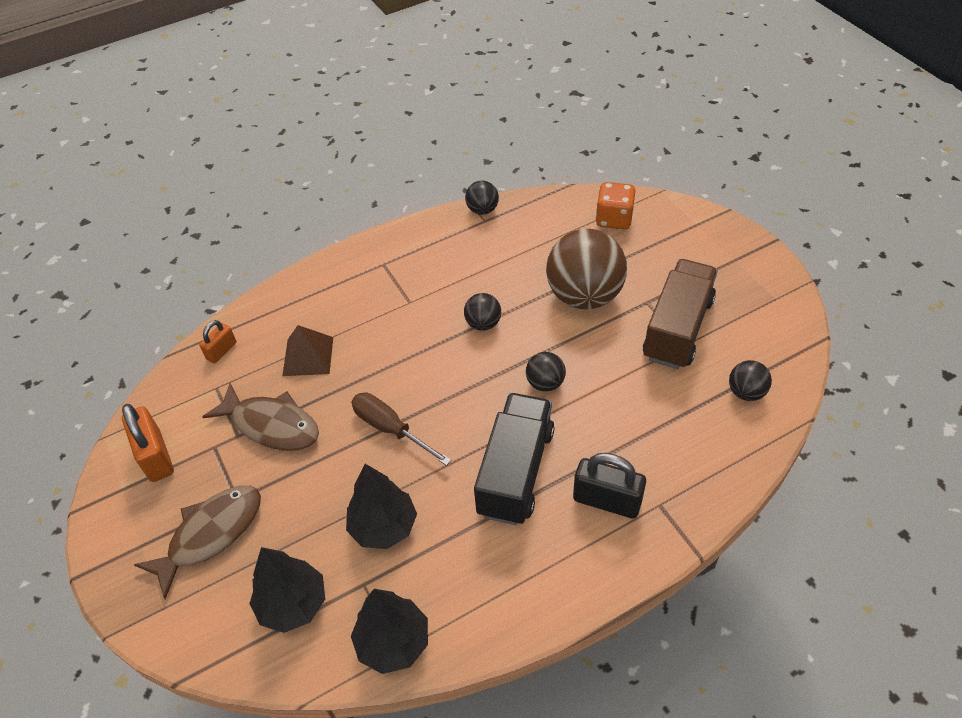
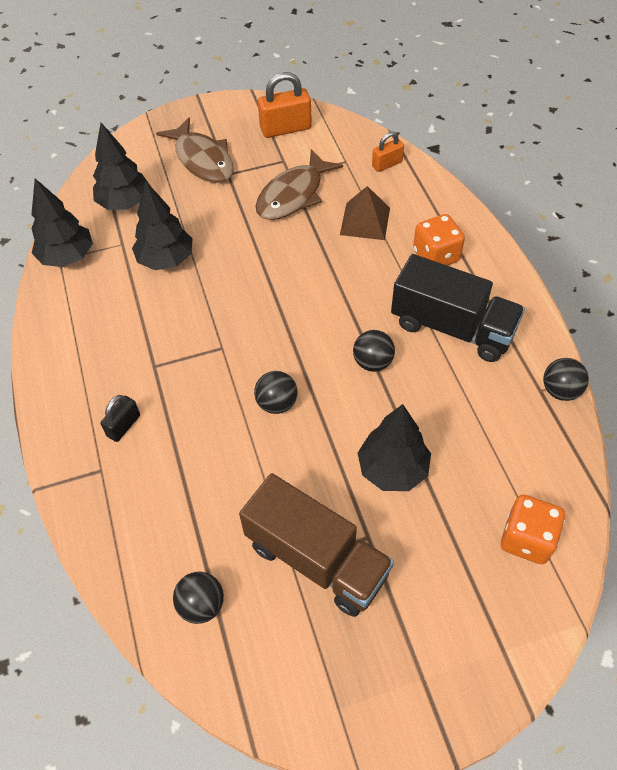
camera: 100 degrees right, 5 degrees up
orange padlock [199,320,236,363] -> orange padlock turned 75 degrees counterclockwise [372,131,404,172]
brown screwdriver [351,392,452,466] -> none
black truck [474,393,554,525] -> black truck moved to [391,254,525,362]
brown ball [546,229,627,309] -> black tree [358,404,431,491]
black padlock [573,453,646,518] -> black padlock [100,395,140,442], size x0.59
none -> orange dice [413,214,465,265]

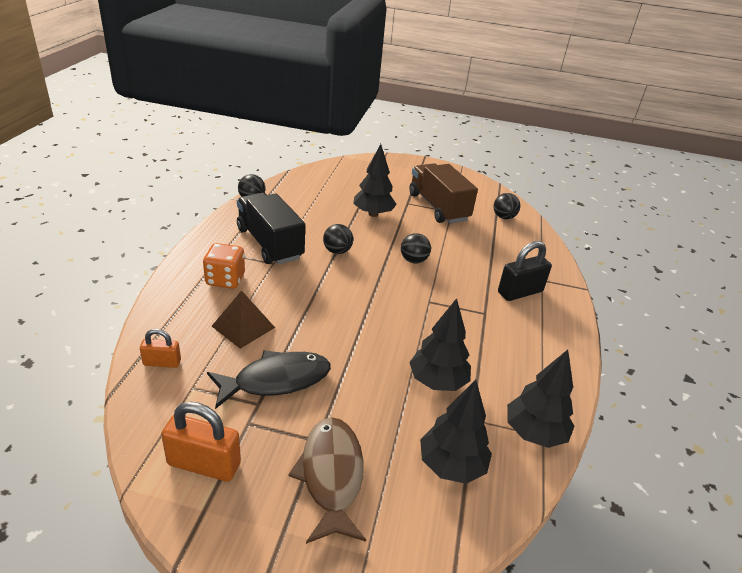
camera: 155 degrees left, 20 degrees down
black padlock [100,395,140,442] -> black padlock [498,241,552,301], size x1.69
brown fish [255,149,343,220] -> black fish [207,350,331,409]
orange dice [501,495,565,564] -> none

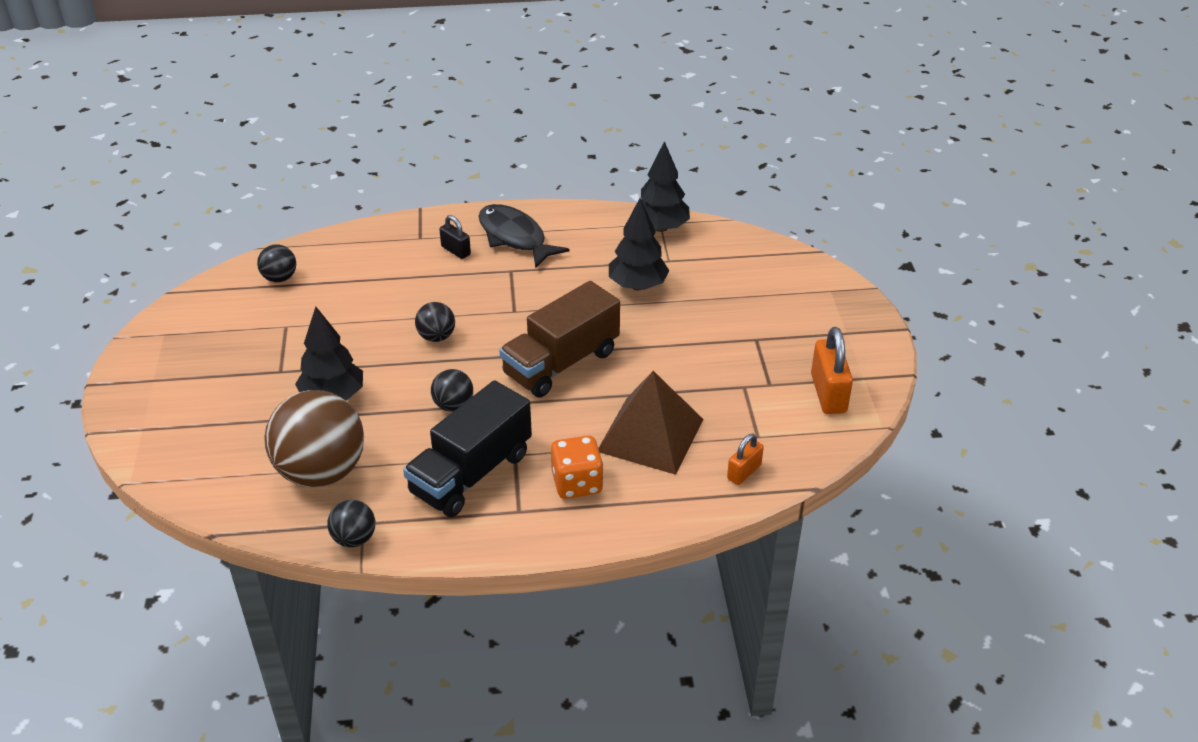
camera: 105 degrees left, 5 degrees up
orange padlock [140,329,181,368] -> orange padlock turned 60 degrees clockwise [727,434,764,485]
black fish [207,350,331,409] -> black fish moved to [478,204,569,269]
brown pyramid [212,290,275,349] -> brown pyramid [598,371,703,475], size x1.56
brown fish [289,417,366,544] -> none
brown truck [409,163,478,223] -> brown truck moved to [499,281,620,397]
black tree [420,380,492,484] -> none
black padlock [498,241,552,301] -> black padlock [439,215,471,259], size x0.59
none -> brown ball [264,390,364,487]

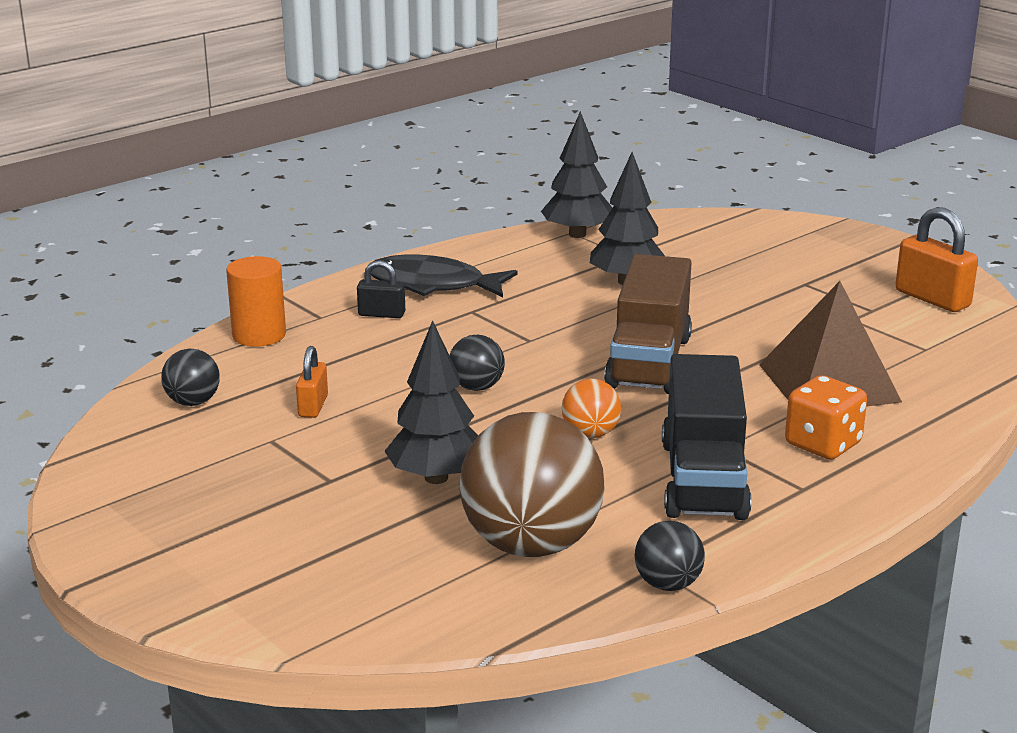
camera: 35 degrees left, 15 degrees down
black ball [431,369,473,412] -> orange ball [562,379,621,438]
orange padlock [727,434,764,485] -> orange padlock moved to [296,346,328,418]
none -> orange cylinder [226,256,286,347]

